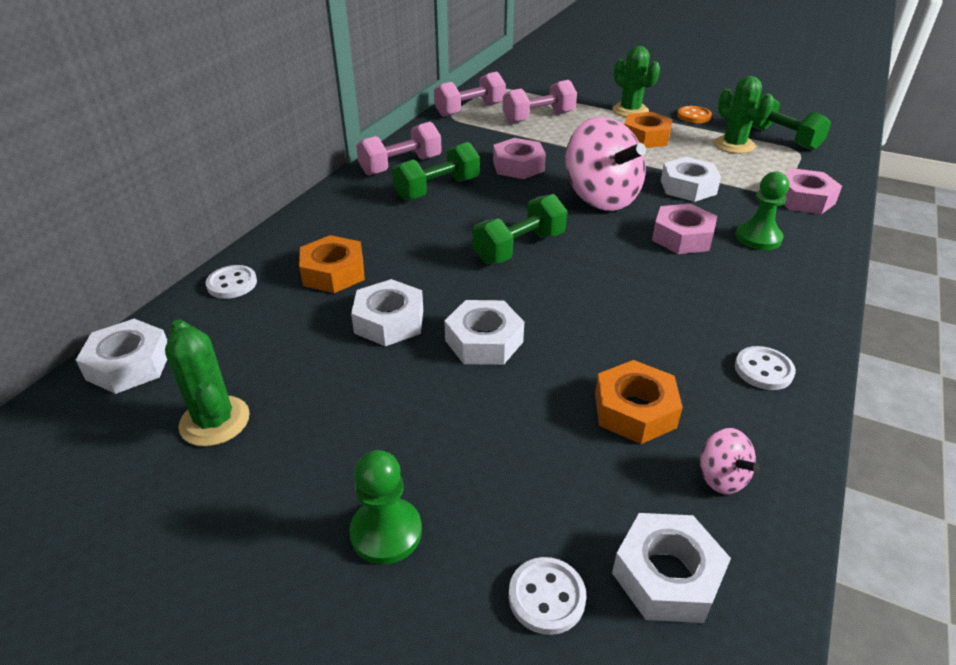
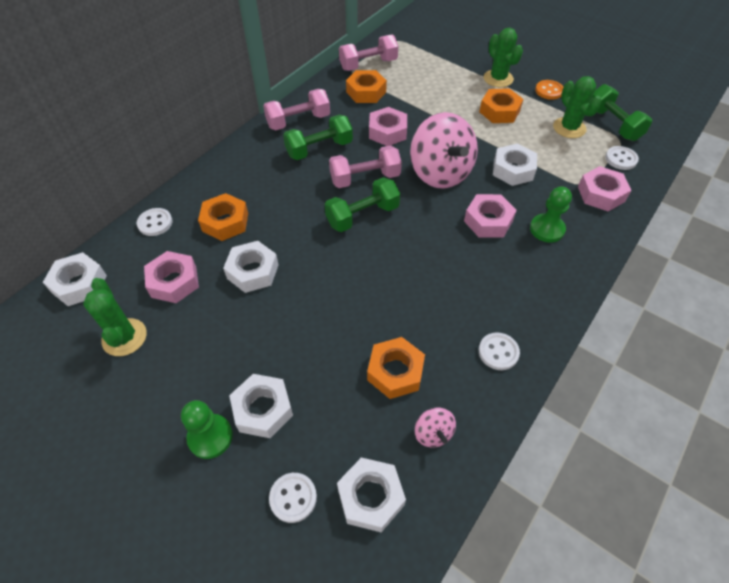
camera: 10 degrees right, 15 degrees up
white nut [444,300,524,365] -> white nut moved to [229,374,293,438]
pink dumbbell [503,80,577,124] -> pink dumbbell moved to [329,145,402,188]
none -> pink nut [144,251,199,303]
none -> orange nut [346,70,387,103]
none -> white button [605,146,639,170]

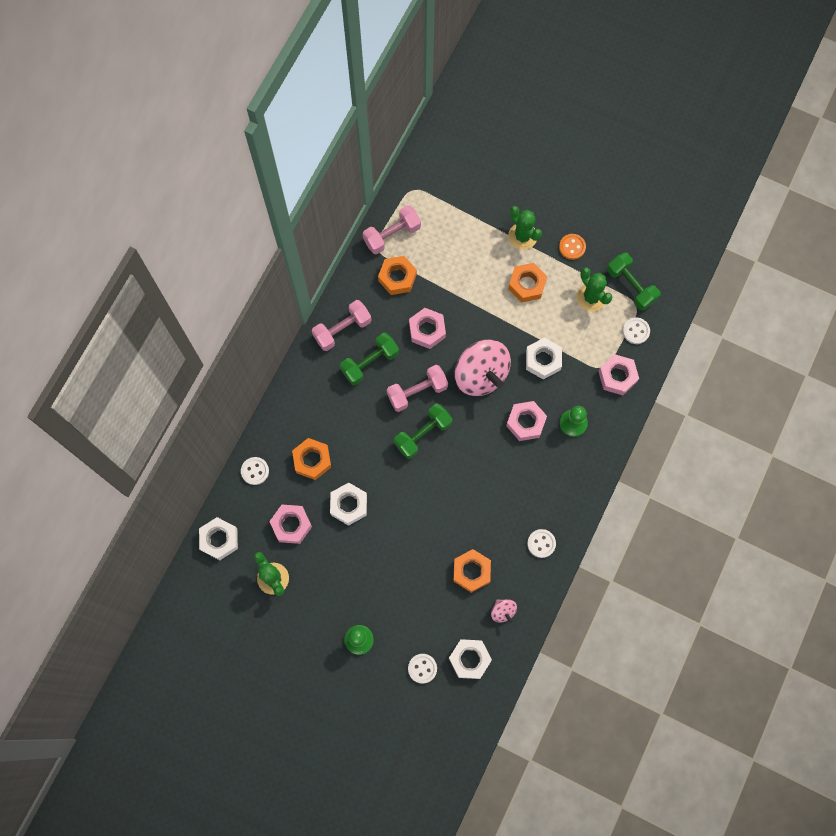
camera: 10 degrees left, 20 degrees up
white nut [229,374,293,438] -> none

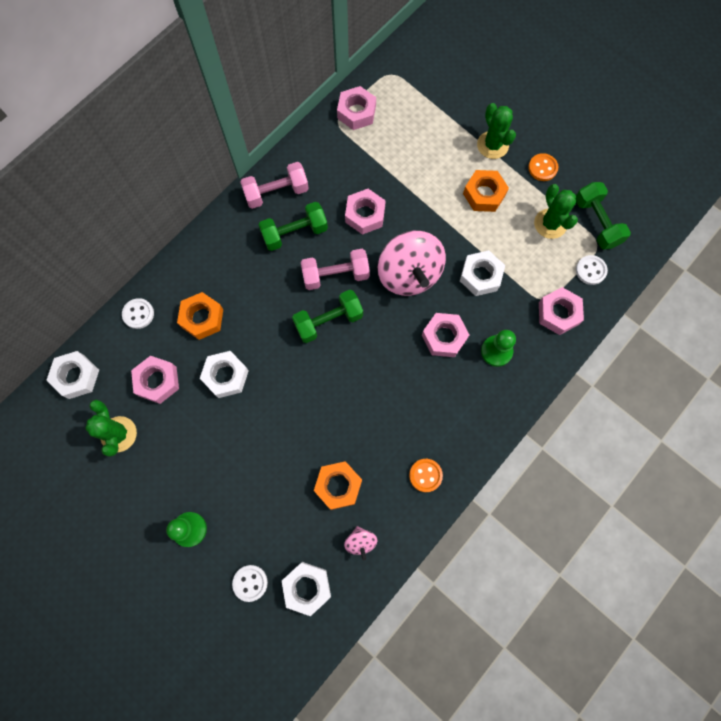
camera: 15 degrees right, 0 degrees up
pink dumbbell [363,205,421,254] -> pink nut [337,86,376,130]
orange nut [378,256,417,295] -> none
white button [527,529,556,558] -> orange button [409,459,443,492]

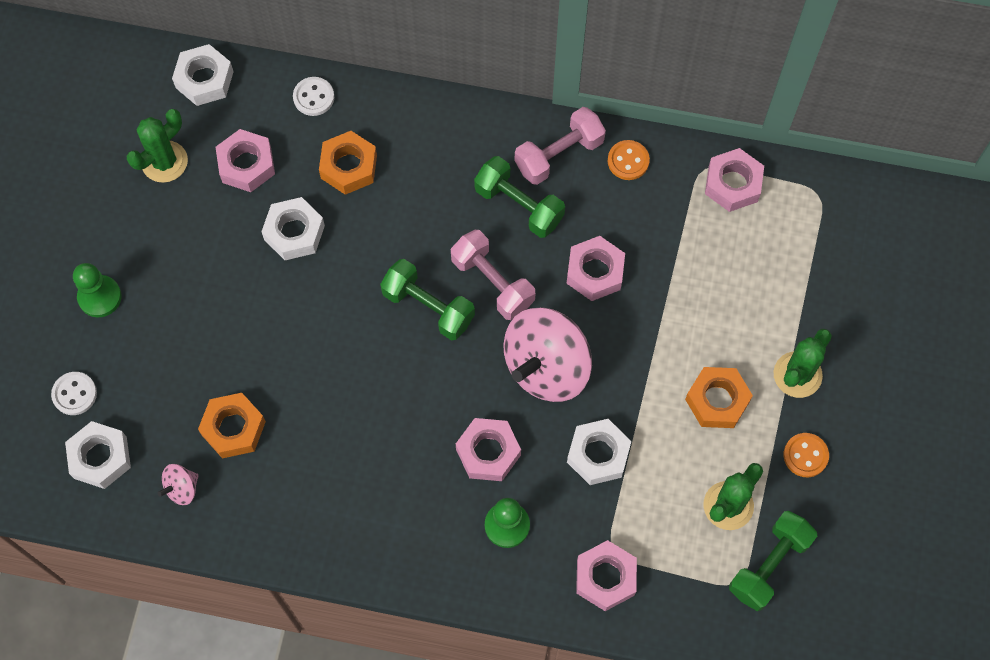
camera: 60 degrees right, 5 degrees down
pink dumbbell [241,162,309,209] -> pink dumbbell turned 75 degrees counterclockwise [515,107,606,185]
orange button [409,459,443,492] -> orange button moved to [608,140,650,180]
white button [576,255,608,285] -> none

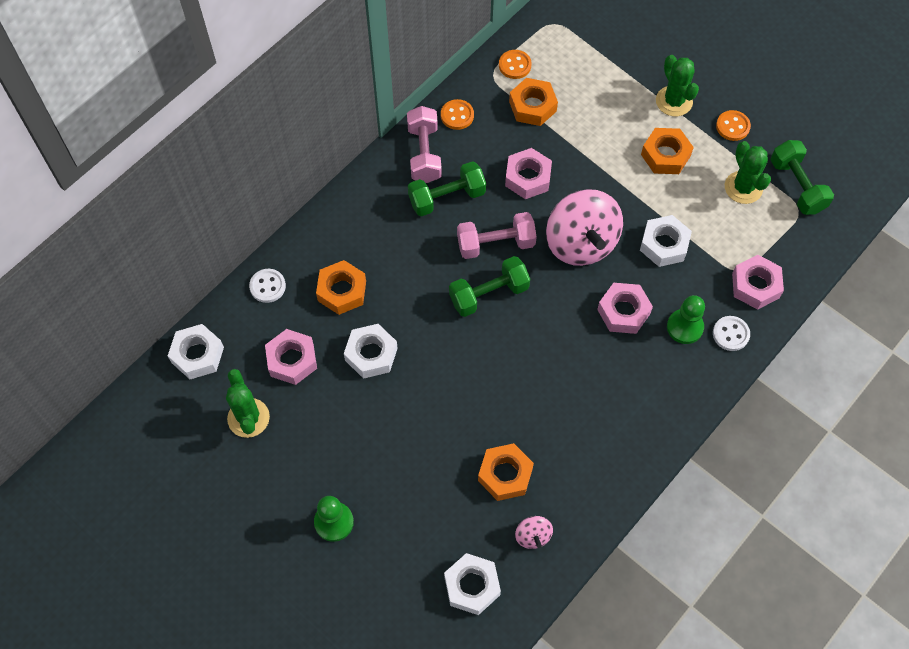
camera: 60 degrees left, 5 degrees down
white button [51,372,97,415] -> white button moved to [713,316,750,351]
pink nut [705,148,764,212] -> orange button [499,50,532,79]
none -> orange nut [509,78,558,126]

